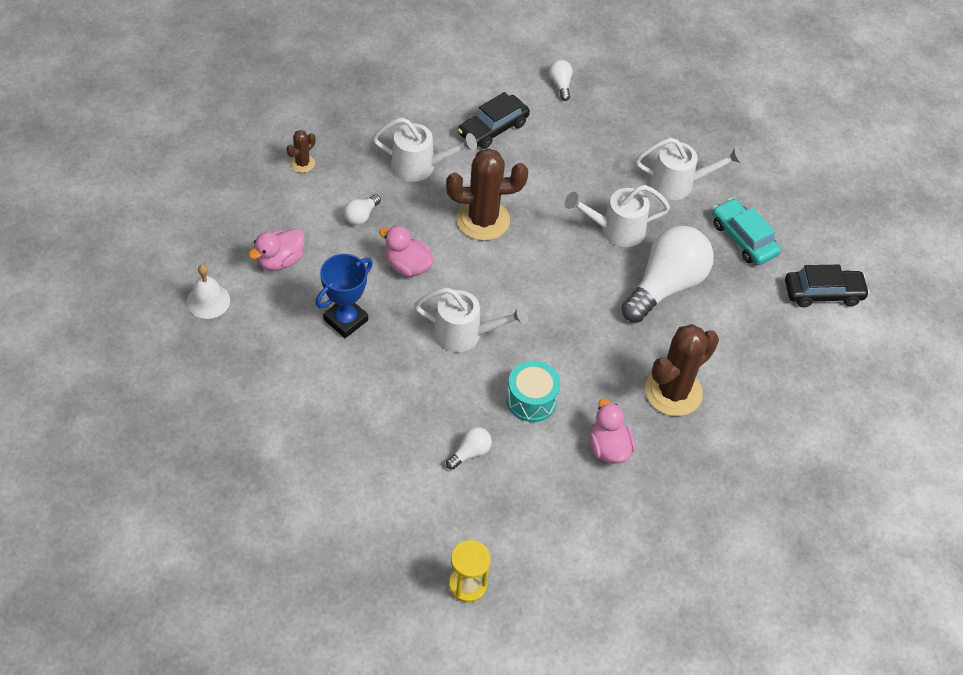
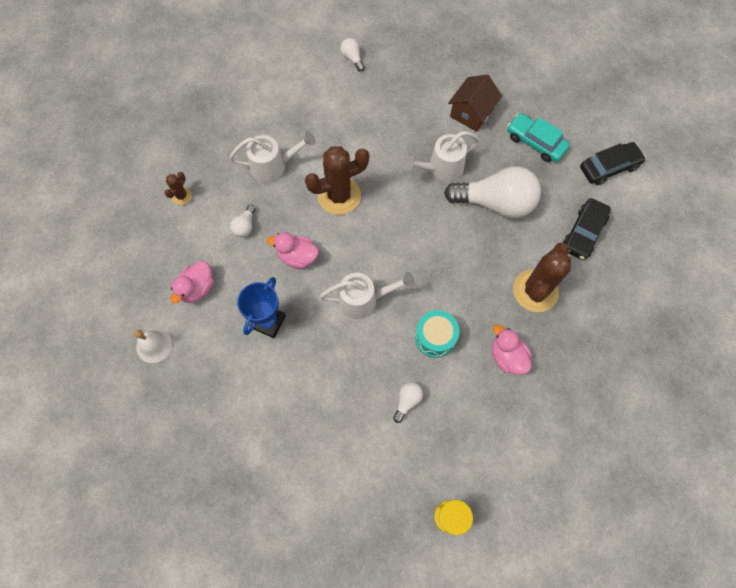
camera: 15 degrees left, 15 degrees up
black car [458,92,530,149] -> black car moved to [563,198,611,260]
white light bulb [621,226,714,322] -> white light bulb turned 75 degrees clockwise [444,166,541,218]
white watering can [635,138,743,200] -> brown house [448,74,502,132]

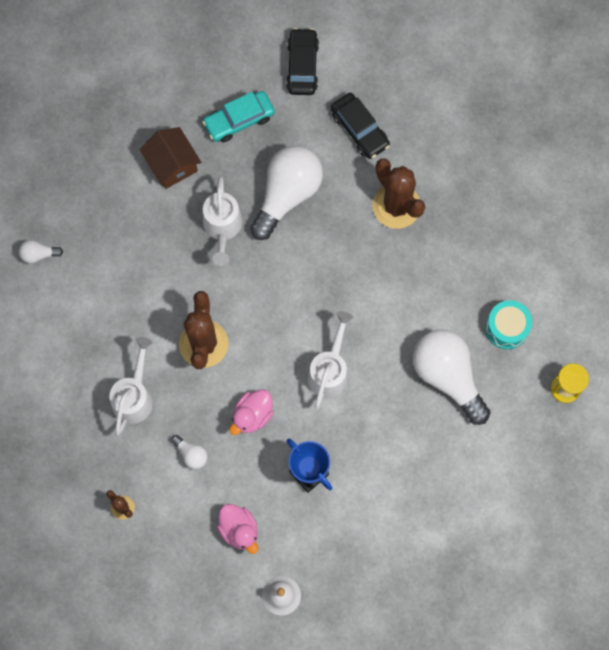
camera: 65 degrees left, 5 degrees up
white light bulb [393,382,423,423] -> white light bulb [413,329,490,425], size x2.38
turquoise drum [415,310,459,358] -> turquoise drum moved to [485,300,532,349]
pink duck [492,325,531,374] -> none

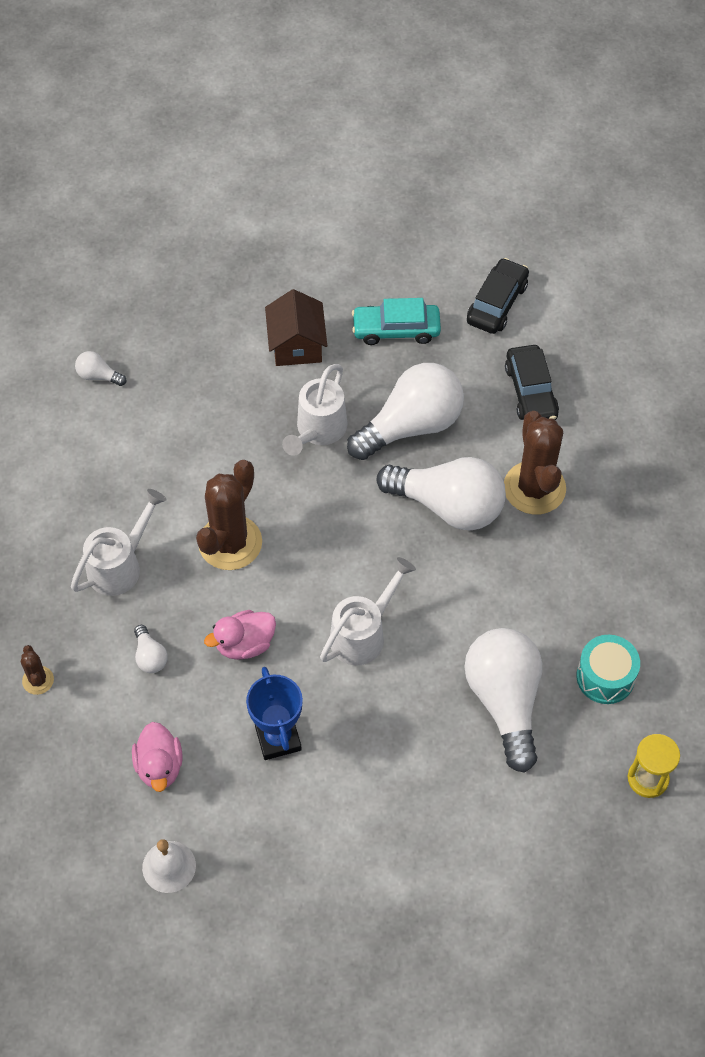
camera: 25 degrees right, 15 degrees down
none -> white light bulb [377,457,506,530]

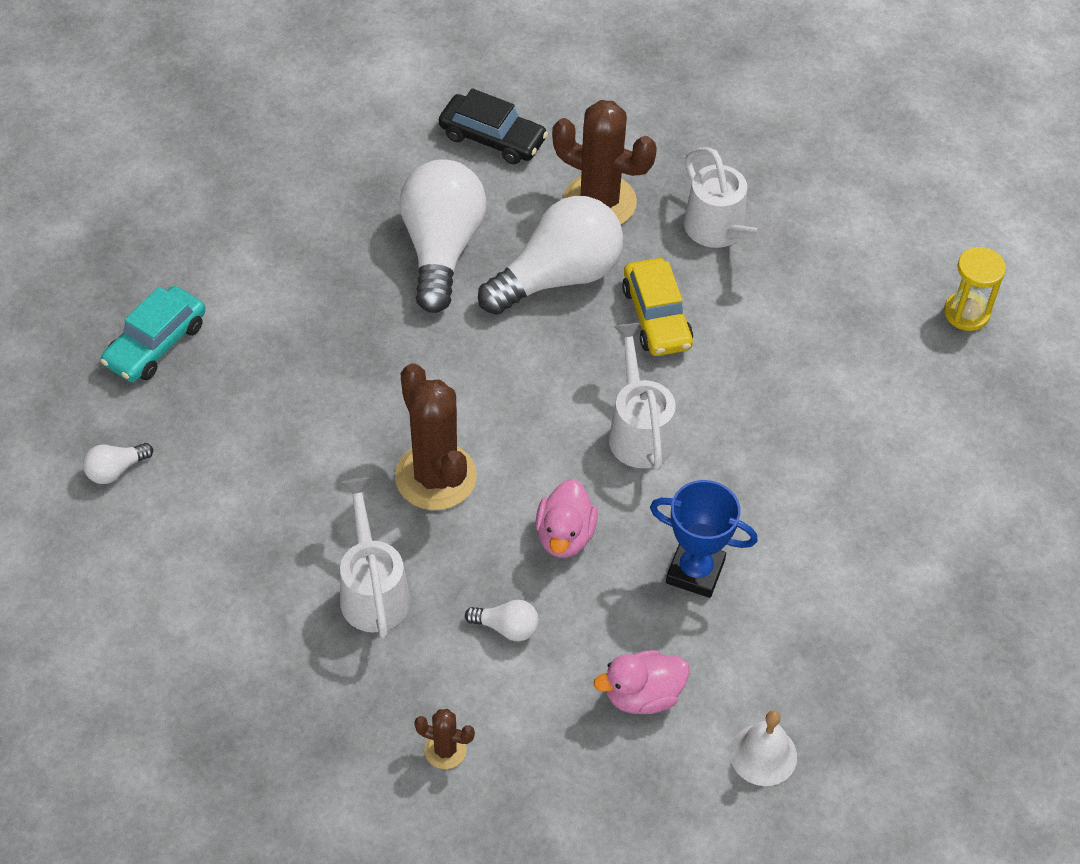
camera: 55 degrees left, 5 degrees down
pink duck [132,722,183,792] -> pink duck turned 135 degrees clockwise [594,650,689,714]
brown house [265,289,327,366] -> none
white watering can [282,364,347,456] -> white watering can moved to [684,147,779,248]
turquoise car [352,298,441,345] -> turquoise car moved to [101,286,205,382]
white light bulb [465,628,542,773] -> none
black car [467,258,529,334] -> none
turquoise drum [576,635,640,704] -> none
none -> yellow car [622,258,693,356]

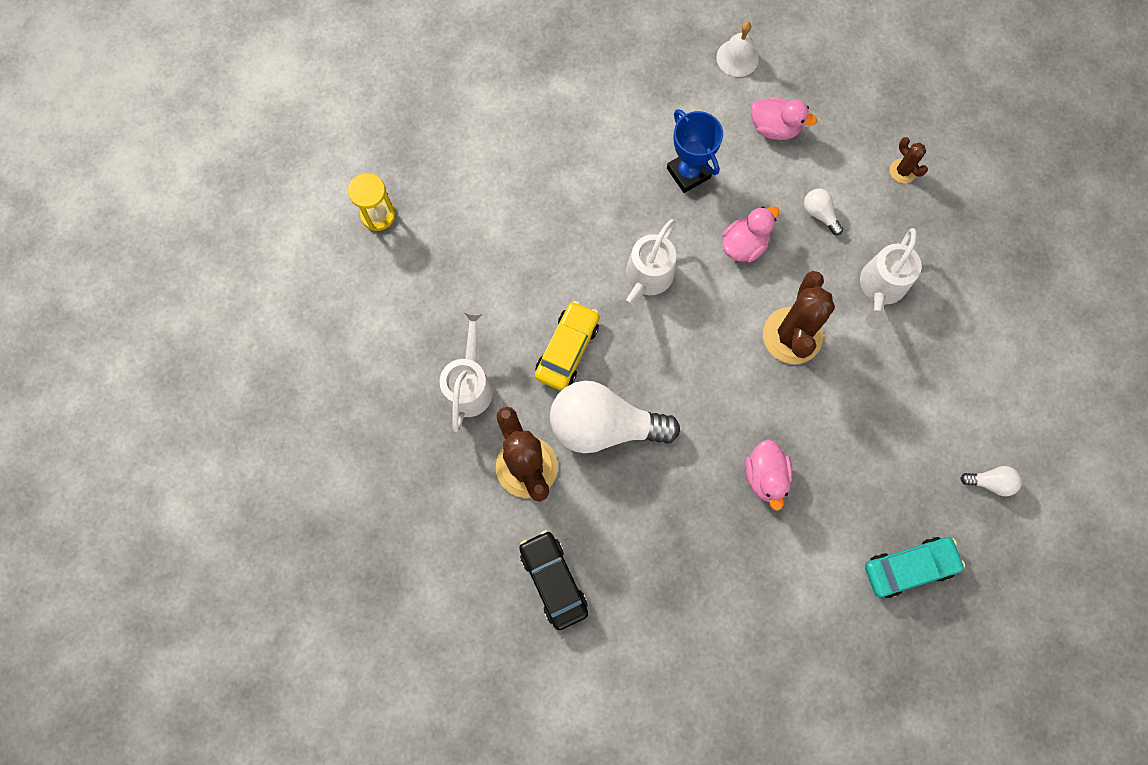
camera: 140 degrees left, 20 degrees up
white light bulb [399,159,486,313] -> none
none -> pink duck [745,439,793,511]

